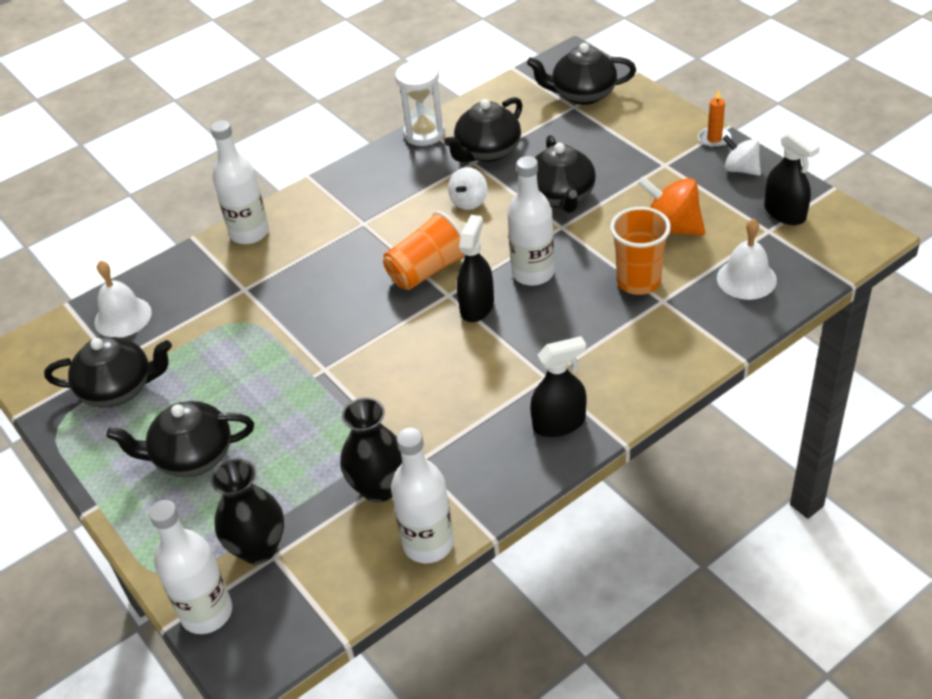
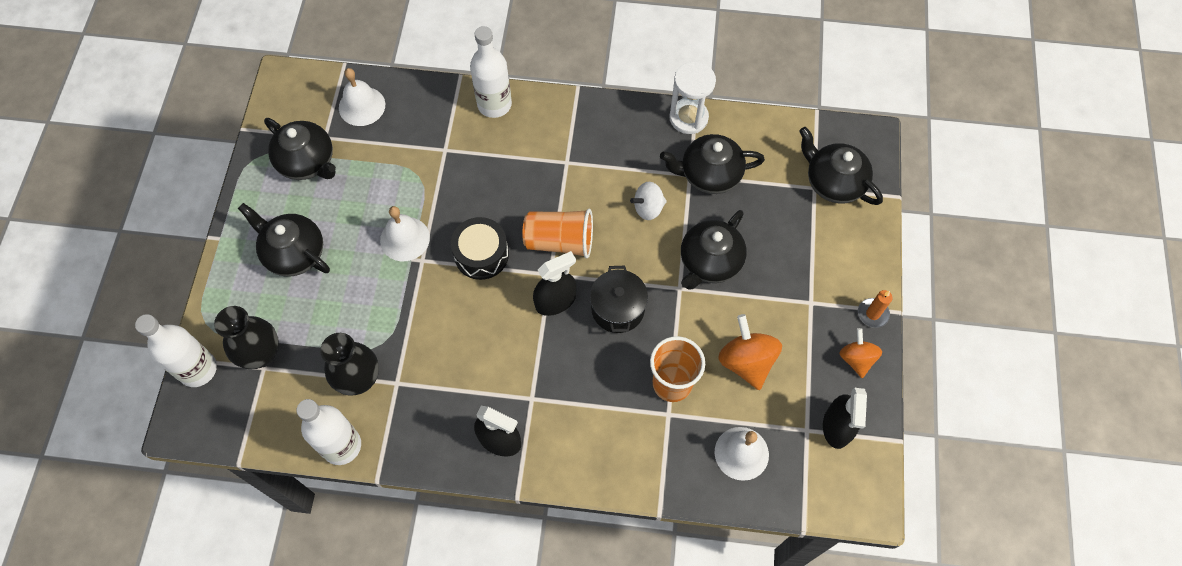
camera: 40 degrees right, 20 degrees up
white bottle [507,156,555,286] -> black pot [590,266,648,333]
white spinning top [722,135,761,176] -> orange spinning top [840,328,882,378]
none -> white bell [380,206,430,261]
none -> black drum [451,217,509,280]

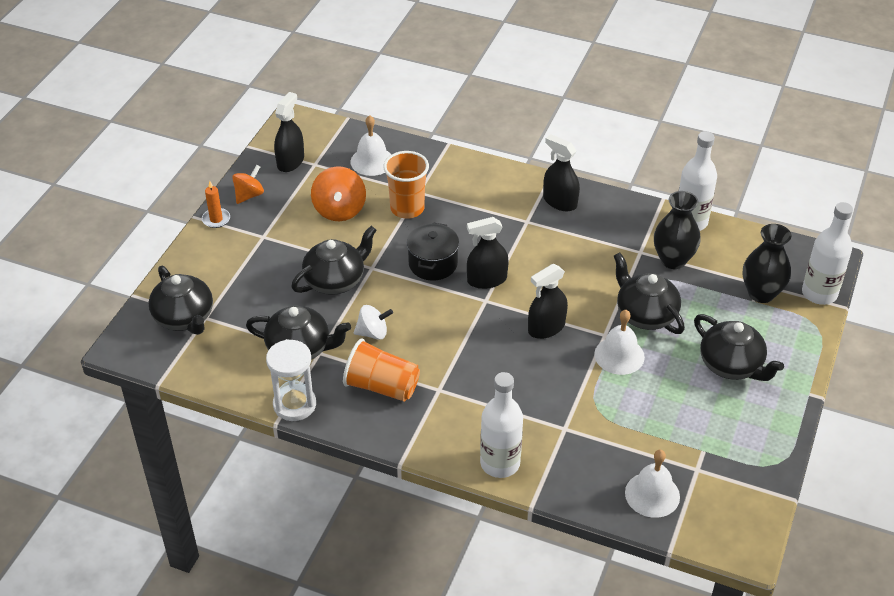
camera: 165 degrees left, 20 degrees down
black teapot [264,118,336,180] -> black teapot moved to [614,252,685,334]
black drum [451,217,509,280] -> black spray bottle [528,264,568,339]
orange cup [522,209,593,258] -> orange cup moved to [343,338,420,402]
orange spinning top [840,328,882,378] -> orange spinning top turned 150 degrees counterclockwise [232,165,264,204]

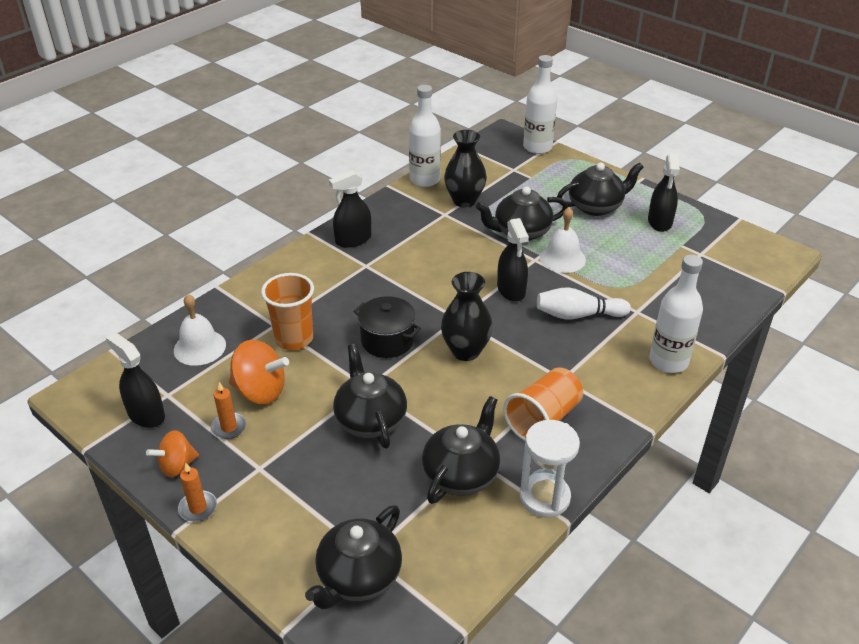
camera: 70 degrees left, 5 degrees down
black teapot [148,266,213,335] -> black teapot turned 135 degrees clockwise [305,505,402,609]
orange spinning top [232,165,264,204] -> orange spinning top turned 90 degrees counterclockwise [146,430,199,477]
white spinning top [354,305,393,340] -> none
black spray bottle [467,217,509,289] -> black spray bottle moved to [648,153,680,232]
white bell [625,449,680,518] -> none
black vase [743,224,791,303] -> black vase moved to [441,272,493,361]
none -> orange candle [211,382,247,439]
none -> white bowling pin [537,287,631,319]

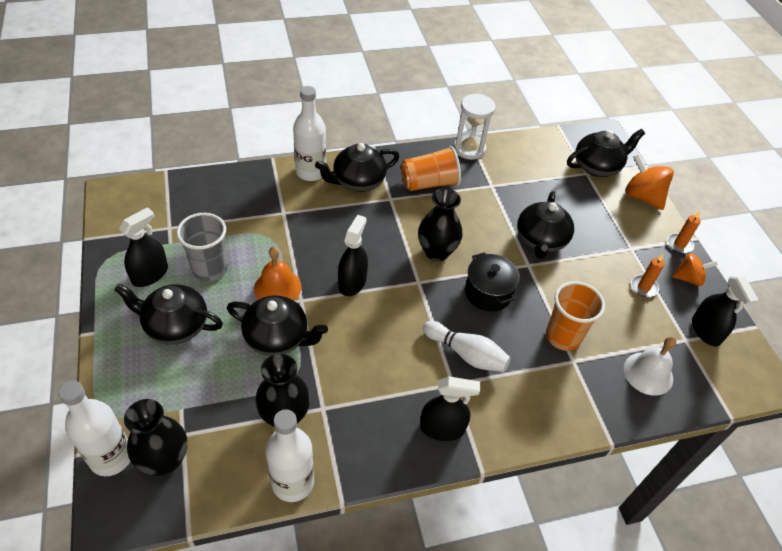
camera: 150 degrees left, 10 degrees up
orange spinning top [229,340,289,404] -> orange spinning top moved to [625,154,674,210]
black teapot [422,396,500,504] -> black teapot moved to [315,143,399,192]
white bowling pin [537,287,631,319] -> white bowling pin moved to [423,321,511,372]
white bell [540,207,586,273] -> orange bell [254,246,301,300]
none -> black vase [124,399,187,476]
none -> grey cup [176,213,228,281]

